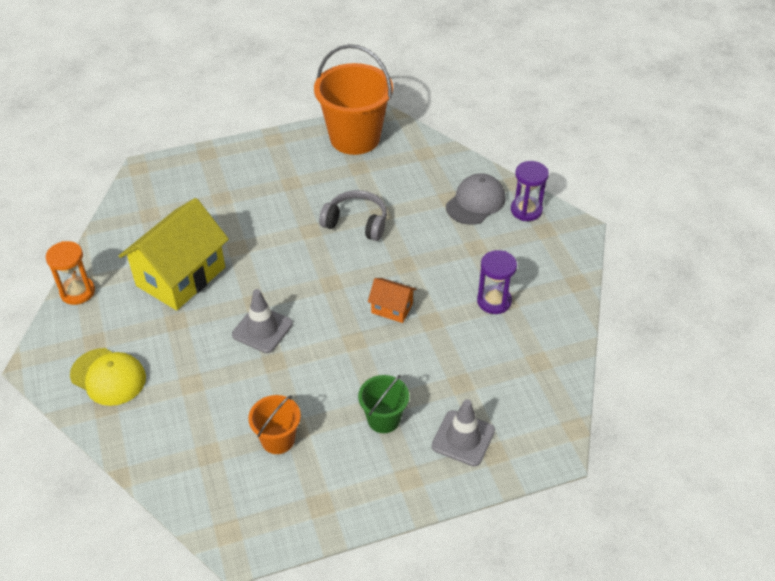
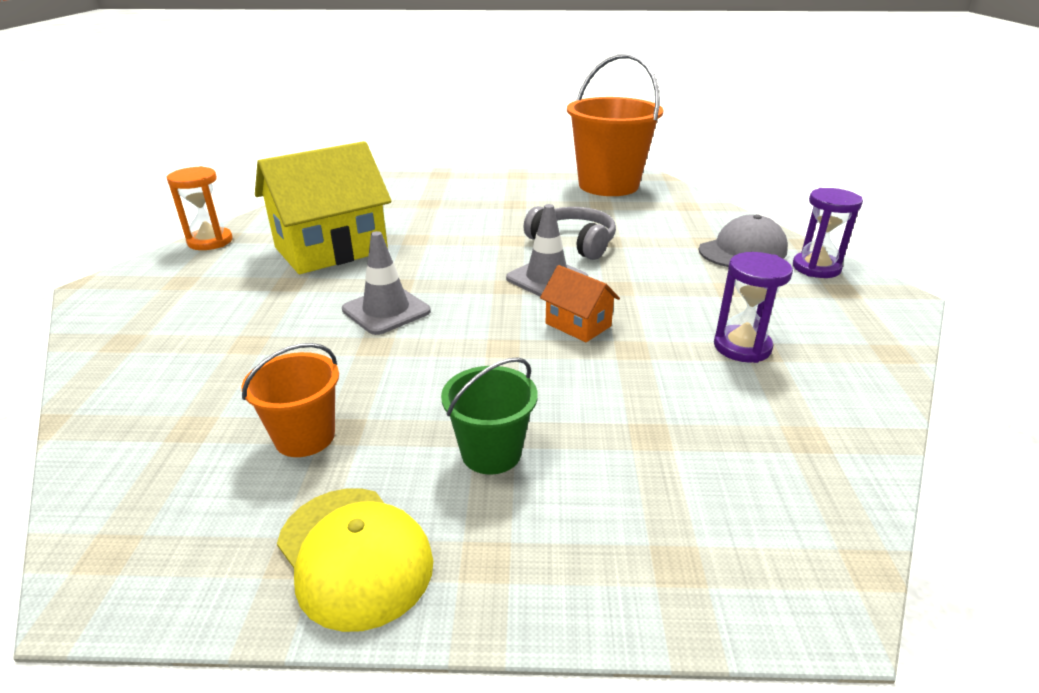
camera: 20 degrees right, 15 degrees down
yellow cap [70,348,146,406] -> yellow cap moved to [277,488,433,632]
grey traffic cone [432,399,495,467] -> grey traffic cone moved to [506,204,588,297]

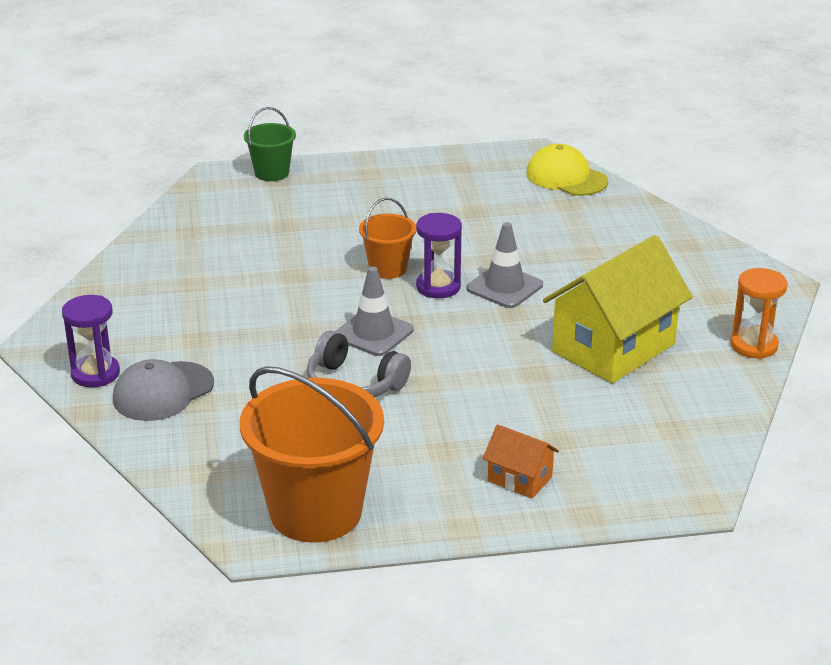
camera: 170 degrees right, 0 degrees up
orange bucket [242,343,339,457] -> orange bucket moved to [359,198,416,279]
yellow cap [277,488,433,632] -> yellow cap moved to [527,144,608,196]
green bucket [441,357,538,474] -> green bucket moved to [244,107,296,181]
orange house [540,265,620,342] -> orange house moved to [483,424,559,498]
purple hourglass [714,252,793,363] -> purple hourglass moved to [416,213,462,298]

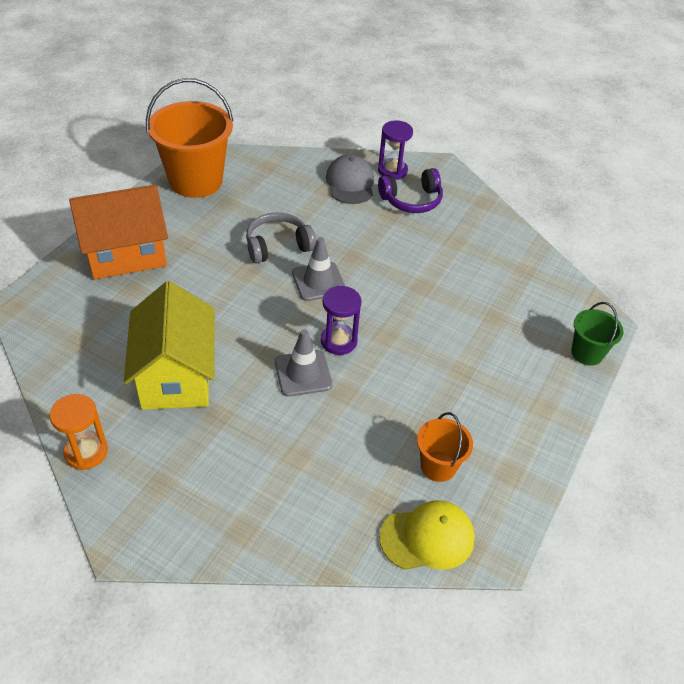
camera: 125 degrees right, 15 degrees up
orange bucket [359,198,416,279] -> orange bucket moved to [417,412,473,482]
orange house [483,424,559,498] -> orange house [69,185,168,280], size x2.14
none -> purple headphones [378,168,443,213]

